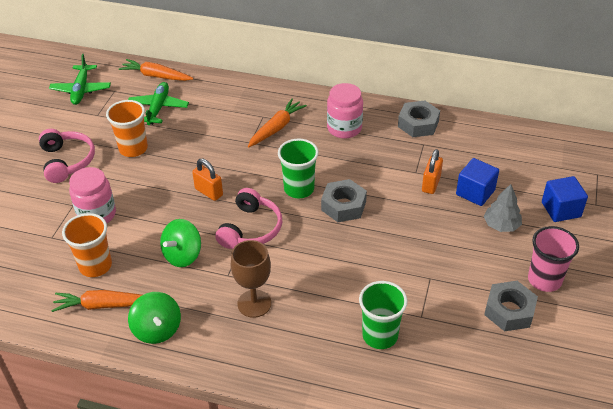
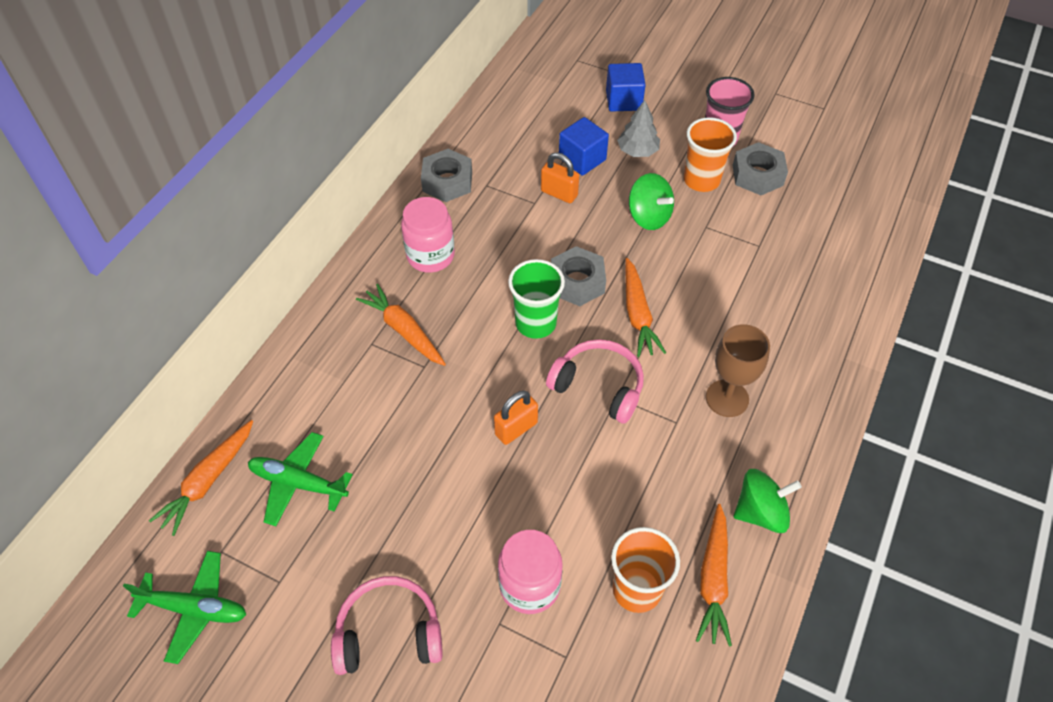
camera: 80 degrees left, 10 degrees up
orange cup [106,100,148,157] -> orange cup moved to [684,117,737,192]
green spinning top [160,219,201,267] -> green spinning top moved to [629,173,674,230]
green cup [359,281,408,349] -> none
none -> orange carrot [625,258,666,357]

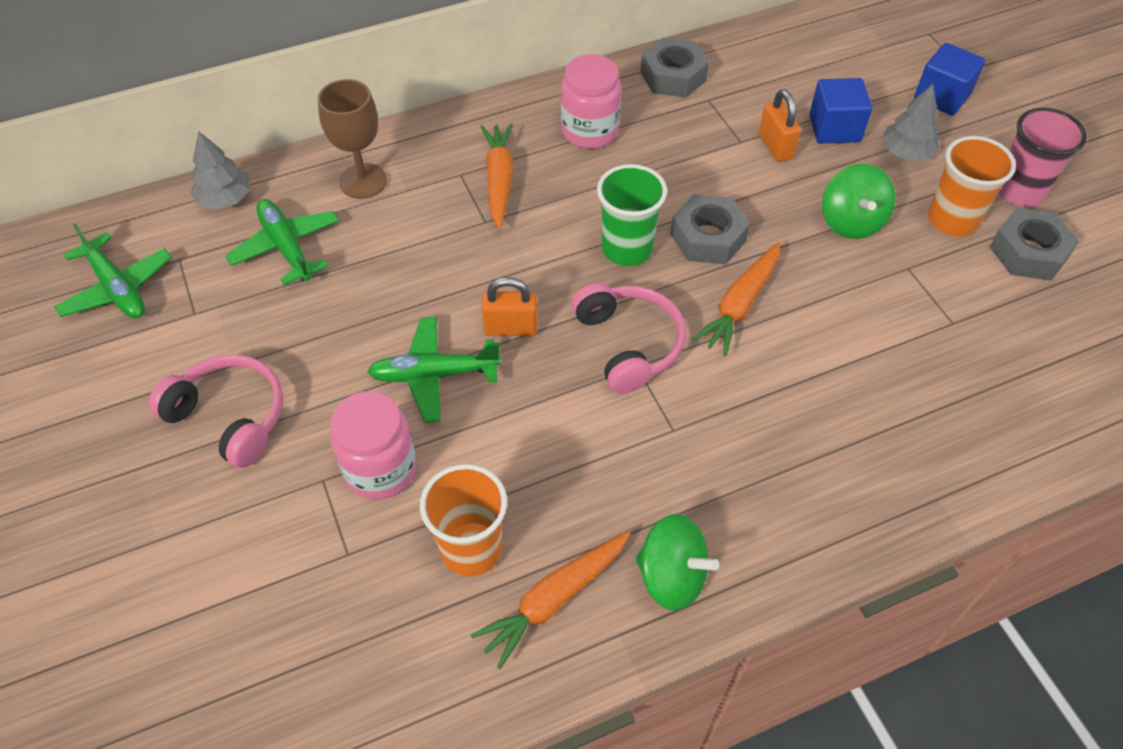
camera: 40 degrees right, 0 degrees up
orange carrot [149,420,253,536] -> grey tree [190,131,250,210]
brown goblet [706,324,770,417] -> brown goblet moved to [318,79,387,199]
none -> green plane [367,317,501,423]

